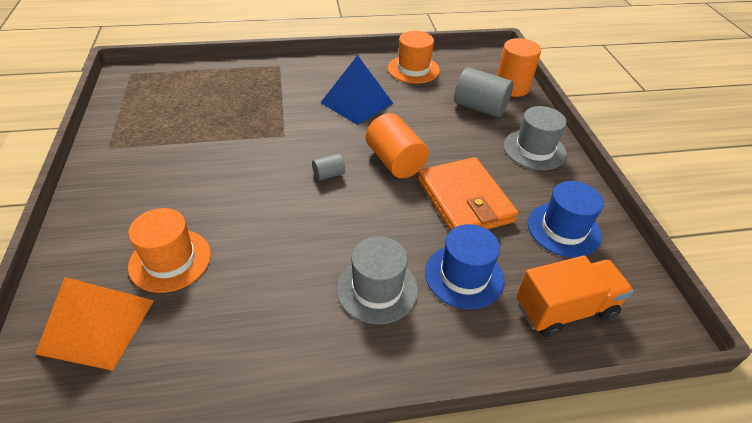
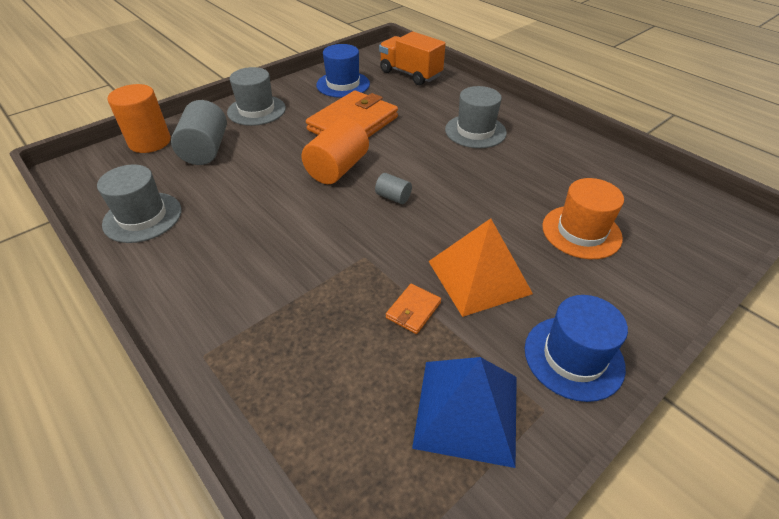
camera: 120 degrees left, 0 degrees up
orange pyramid [35,277,154,371] -> orange pyramid moved to [428,218,533,317]
blue pyramid [320,55,393,125] -> blue pyramid moved to [412,357,517,468]
orange hat [388,31,440,84] -> grey hat [97,164,181,243]
blue hat [425,224,505,309] -> blue hat moved to [525,295,628,402]
none -> orange wallet [386,284,441,334]

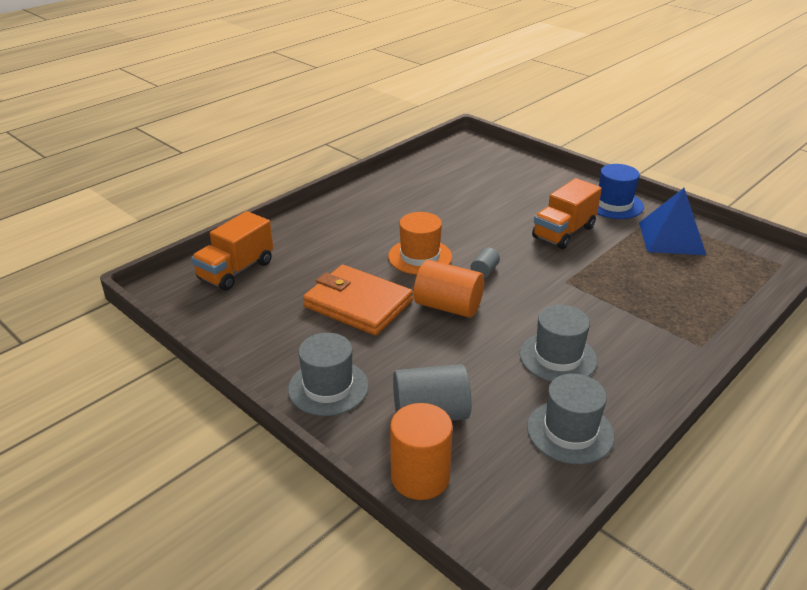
camera: 95 degrees left, 10 degrees down
blue hat [316,44,370,98] -> none
orange wallet [386,284,441,334] -> none
orange pyramid [428,218,533,317] -> orange truck [532,178,602,249]
grey hat [445,86,507,148] -> grey hat moved to [520,305,597,382]
orange hat [542,178,624,259] -> orange hat moved to [388,212,452,275]

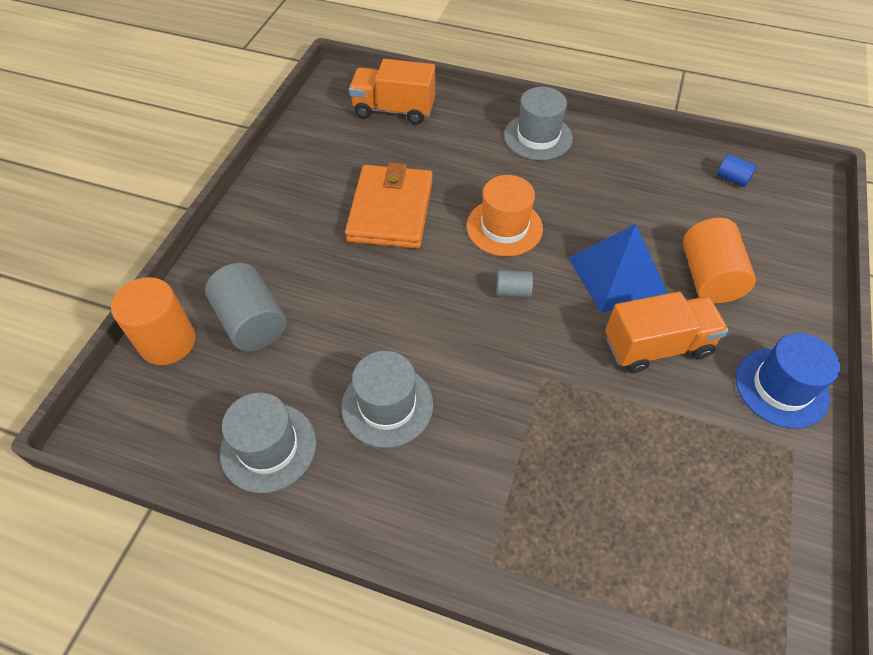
camera: 65 degrees right, 20 degrees up
grey hat [288,333,369,416] -> grey hat moved to [504,87,573,160]
orange cylinder [414,260,484,318] -> orange cylinder moved to [683,218,756,303]
orange truck [532,178,602,249] -> orange truck turned 150 degrees clockwise [605,292,729,373]
blue pyramid [639,188,706,255] -> blue pyramid moved to [568,224,668,313]
none -> blue cylinder [717,154,757,187]

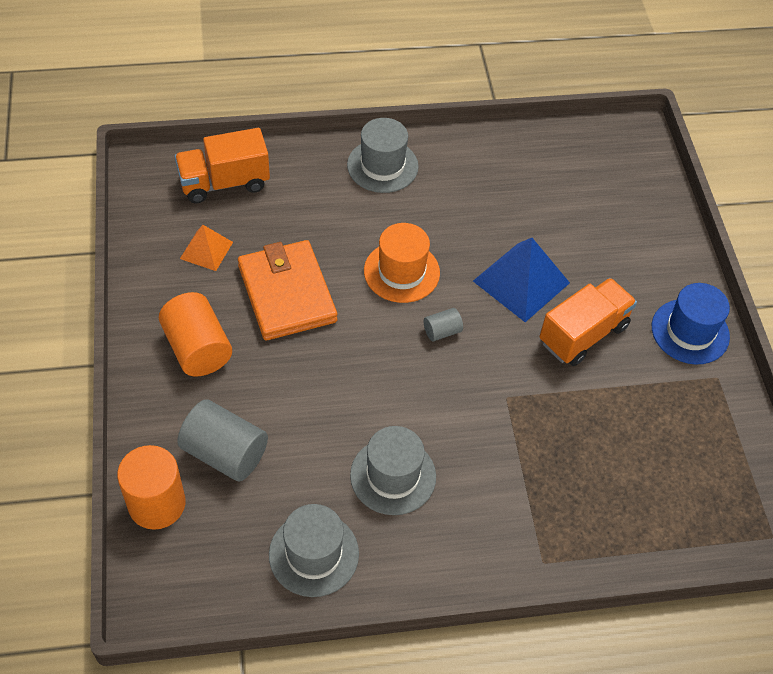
camera: 30 degrees left, 0 degrees up
orange cylinder [683,218,756,303] -> orange cylinder moved to [159,292,232,377]
blue cylinder [717,154,757,187] -> none
none -> orange pyramid [180,225,233,271]

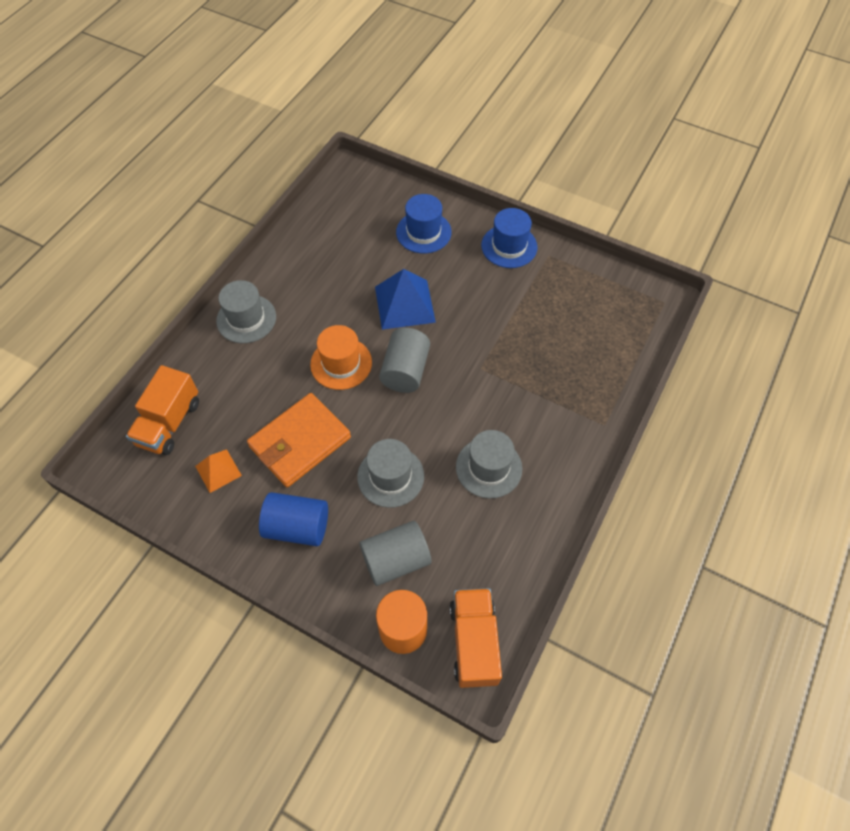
camera: 50 degrees left, 5 degrees up
orange cylinder [159,292,232,377] -> blue cylinder [259,492,328,546]
orange wallet [238,240,337,340] -> orange wallet turned 60 degrees counterclockwise [247,393,351,487]
grey hat [269,504,359,597] -> grey hat moved to [357,439,424,508]
grey cylinder [424,308,463,341] -> grey cylinder [379,328,430,393], size x2.02
orange truck [539,278,637,366] -> orange truck moved to [450,588,502,688]
none -> blue hat [396,194,452,254]

